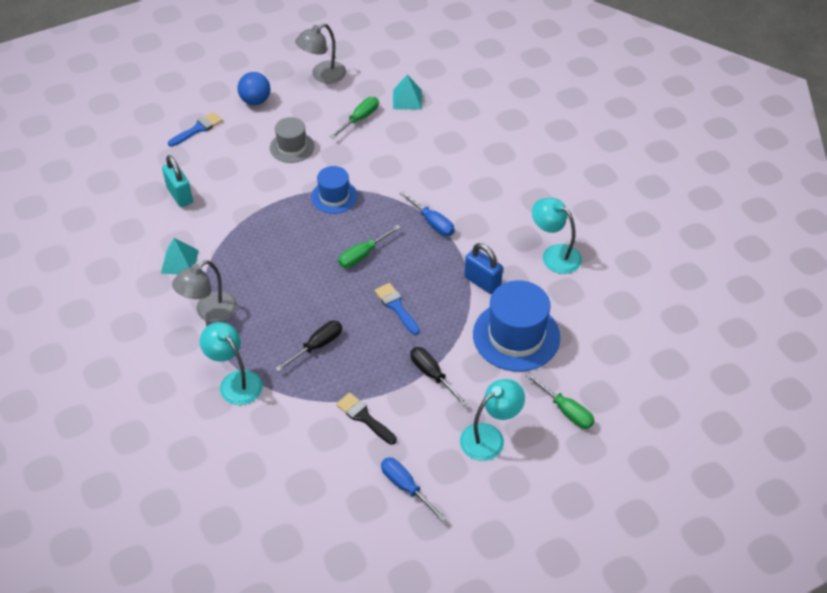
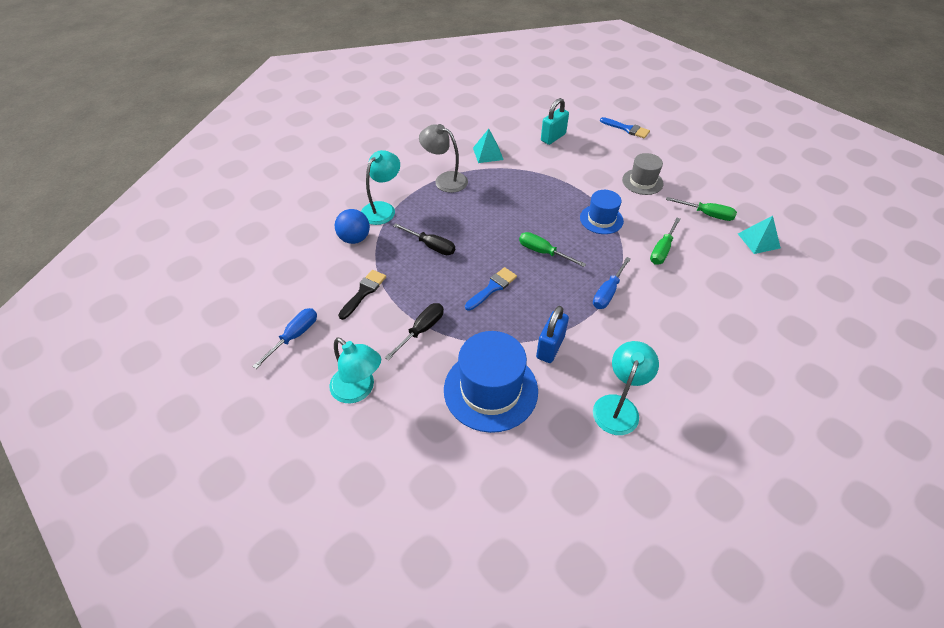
camera: 75 degrees right, 0 degrees up
blue ball [237,72,271,105] -> blue ball moved to [335,209,370,244]
grey lamp [295,23,346,83] -> none
green screwdriver [526,373,595,429] -> green screwdriver moved to [650,217,681,265]

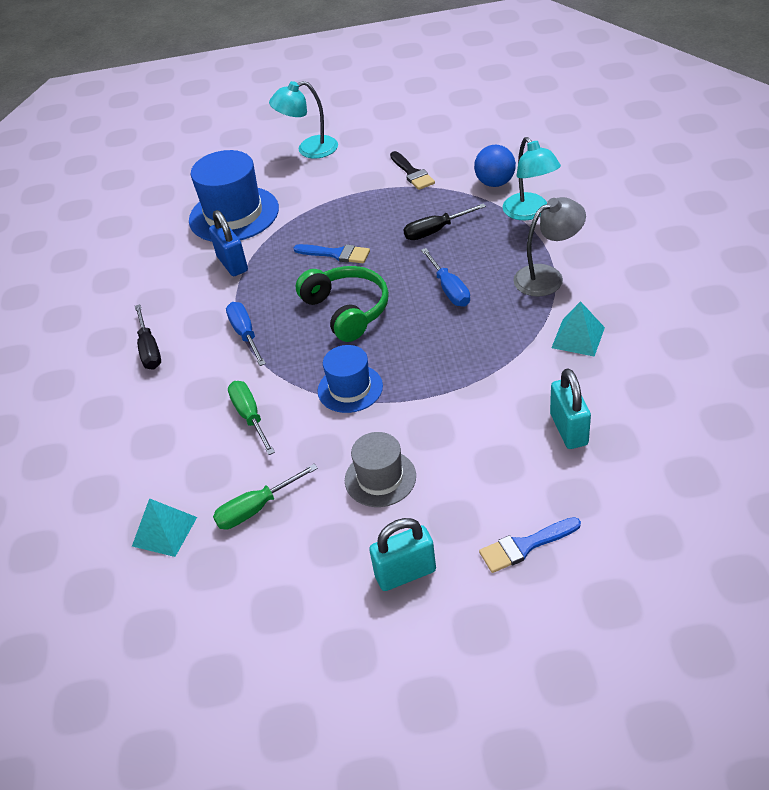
camera: 130 degrees right, 5 degrees down
blue screwdriver [252,308,317,369] -> blue screwdriver moved to [421,248,470,306]
black screwdriver [385,303,444,360] -> black screwdriver moved to [135,304,161,370]
blue brush [465,267,517,311] -> blue brush turned 60 degrees counterclockwise [294,244,370,263]
green screwdriver [519,232,586,267] -> green headphones [296,266,389,342]
turquoise lamp [593,341,659,435] -> none
none -> turquoise padlock [369,518,436,591]

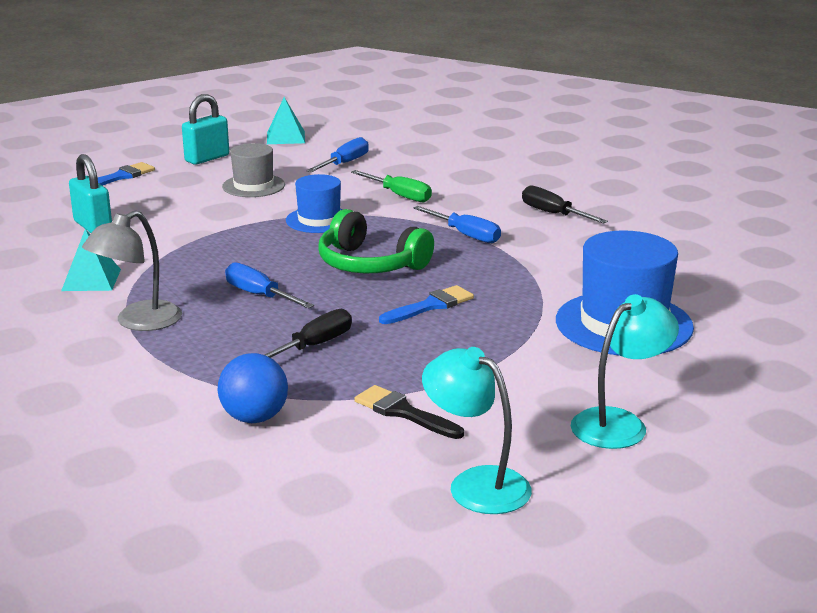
camera: 150 degrees right, 20 degrees down
turquoise pyramid [132,498,197,557] -> turquoise pyramid moved to [267,97,305,144]
blue padlock [209,210,248,276] -> none
green screwdriver [213,464,318,529] -> blue screwdriver [307,137,369,172]
blue brush [294,244,370,263] -> blue brush turned 150 degrees clockwise [379,285,474,324]
turquoise lamp [502,137,561,220] -> turquoise lamp moved to [422,347,532,514]

